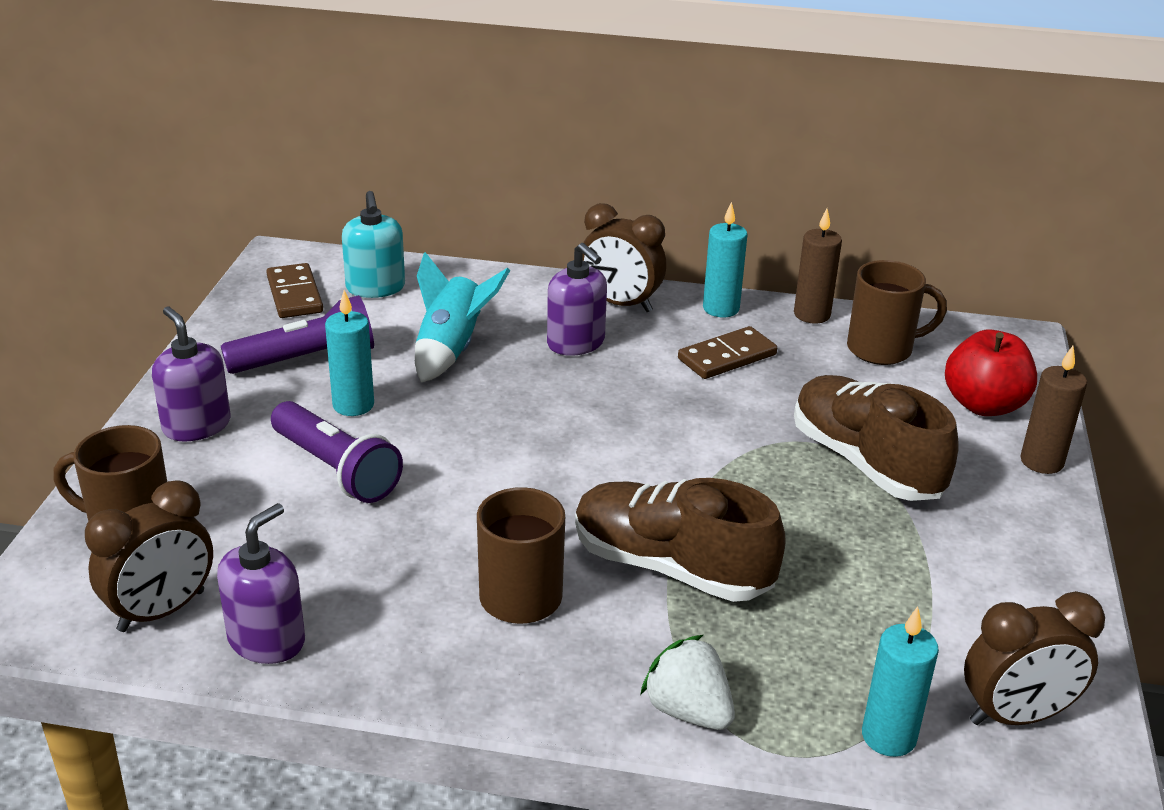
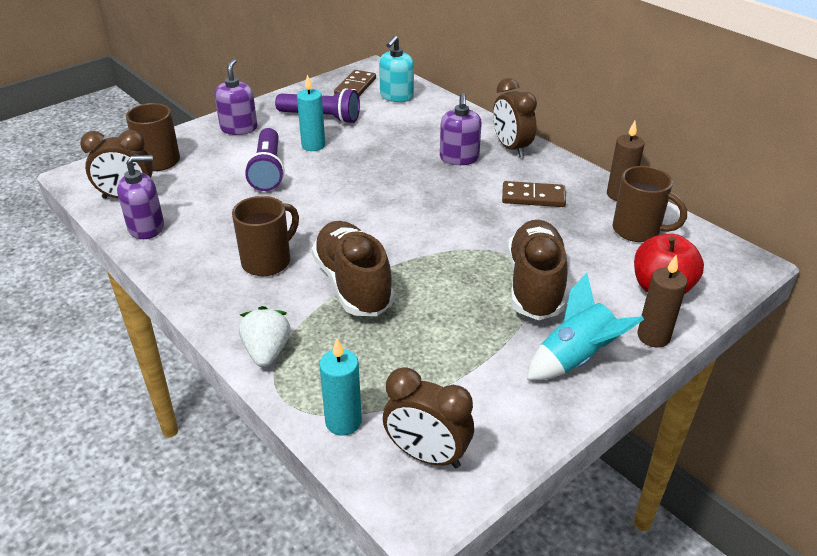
camera: 40 degrees right, 5 degrees up
turquoise rocket [415,252,510,382] -> turquoise rocket moved to [527,273,644,380]
turquoise candle [703,202,748,317] -> none

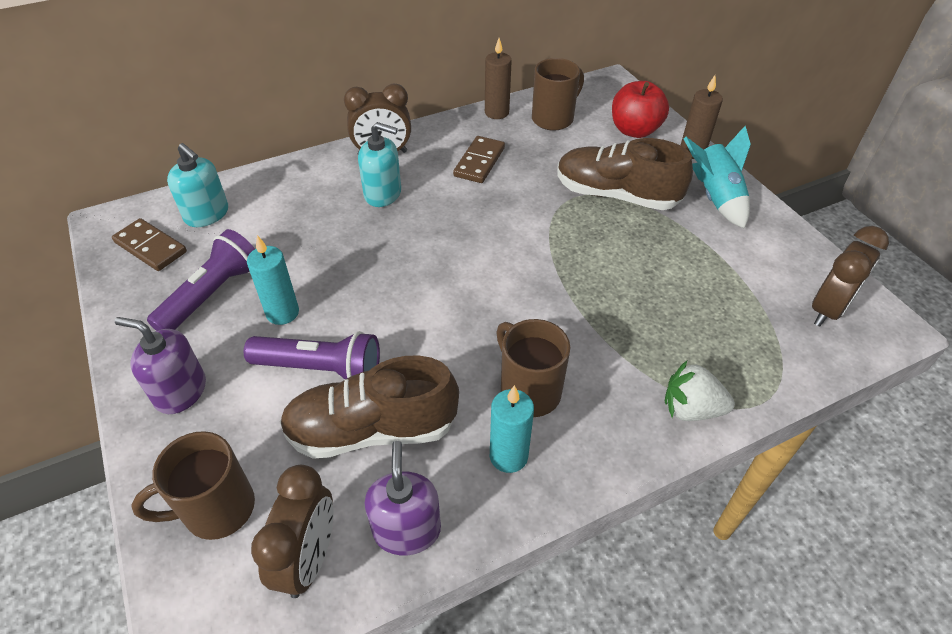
camera: 75 degrees left, 10 degrees up
brown shoe [312,221,395,316] -> brown shoe moved to [280,355,459,459]
turquoise candle [319,338,362,436] -> turquoise candle moved to [490,385,534,473]
purple soap dispenser [440,93,482,165] -> turquoise soap dispenser [358,122,401,207]

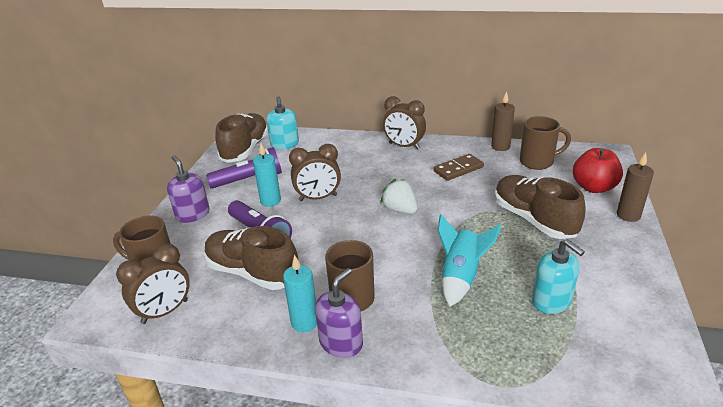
camera: 40 degrees right, 15 degrees down
brown domino [112,218,187,271] -> brown shoe [215,113,268,163]
turquoise soap dispenser [358,122,401,207] -> turquoise soap dispenser moved to [532,239,585,314]
purple soap dispenser [365,441,441,555] -> purple soap dispenser moved to [315,268,363,358]
white strawberry [665,361,735,421] -> white strawberry moved to [380,179,418,214]
turquoise rocket [683,126,751,229] -> turquoise rocket moved to [437,214,501,307]
brown clock [812,226,889,327] -> brown clock moved to [289,144,341,201]

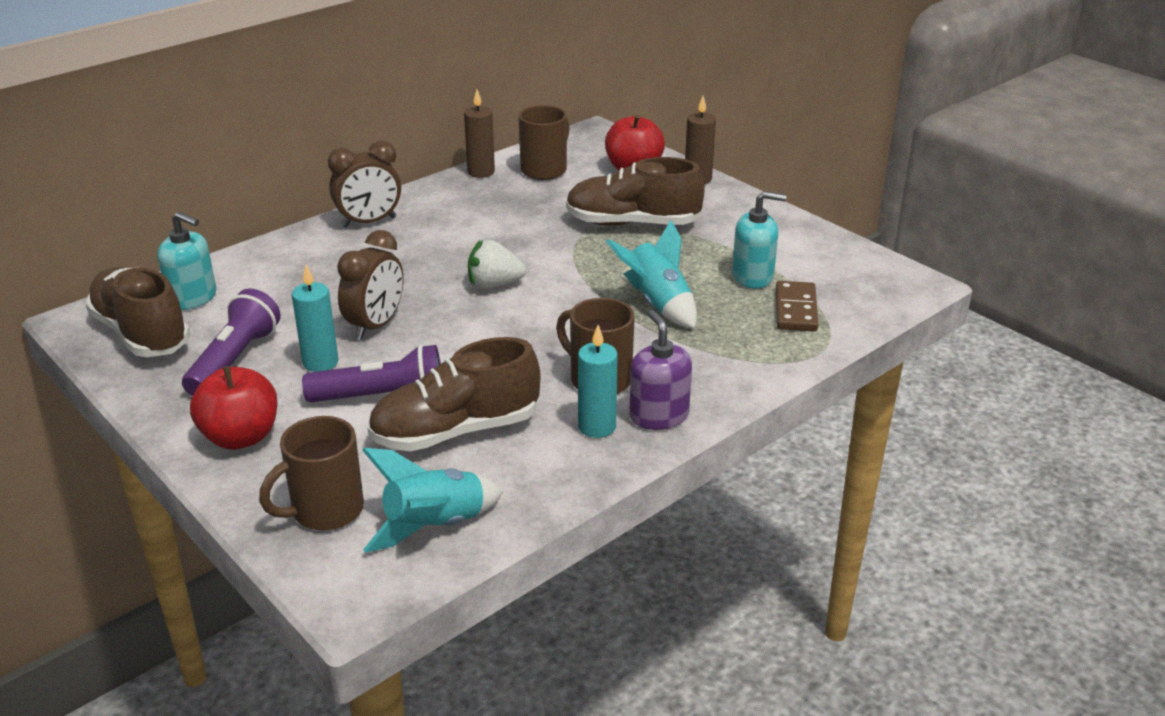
camera: 55 degrees left, 0 degrees up
brown clock [116,243,190,324] -> turquoise rocket [362,448,503,553]
purple soap dispenser [167,155,209,223] -> red apple [190,366,278,450]
brown domino [434,154,484,181] -> brown domino moved to [776,281,818,331]

